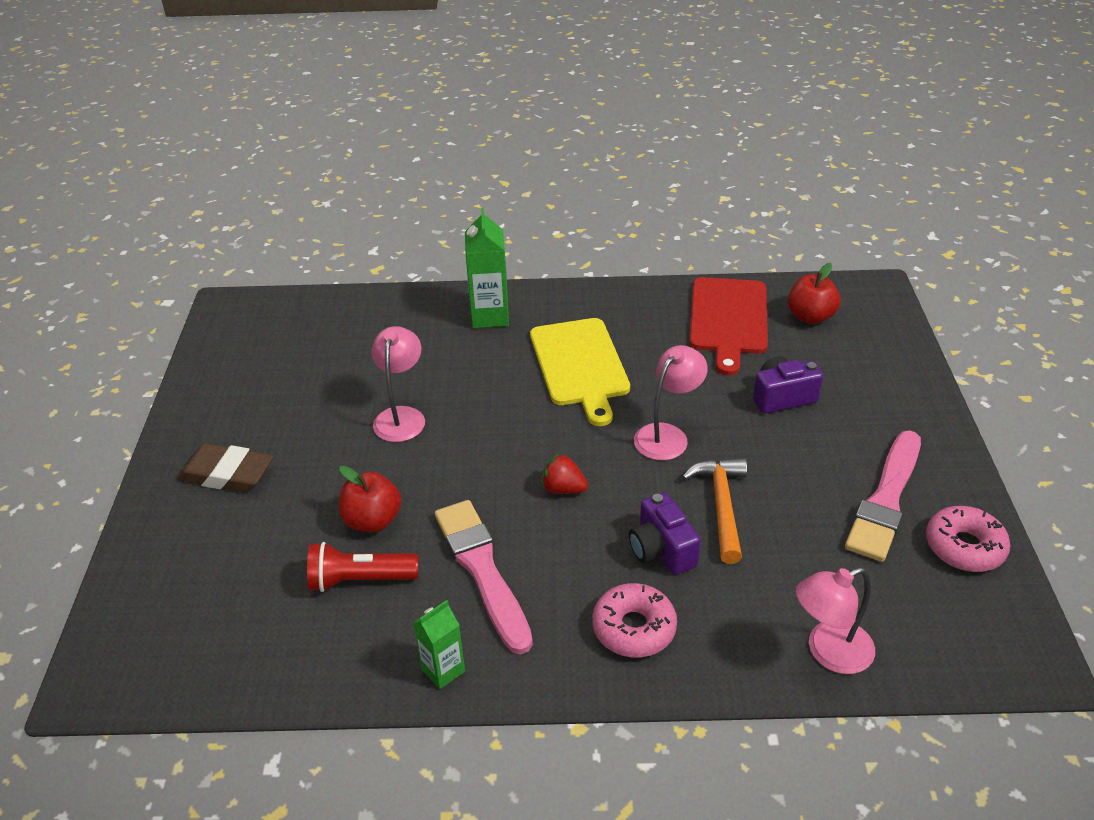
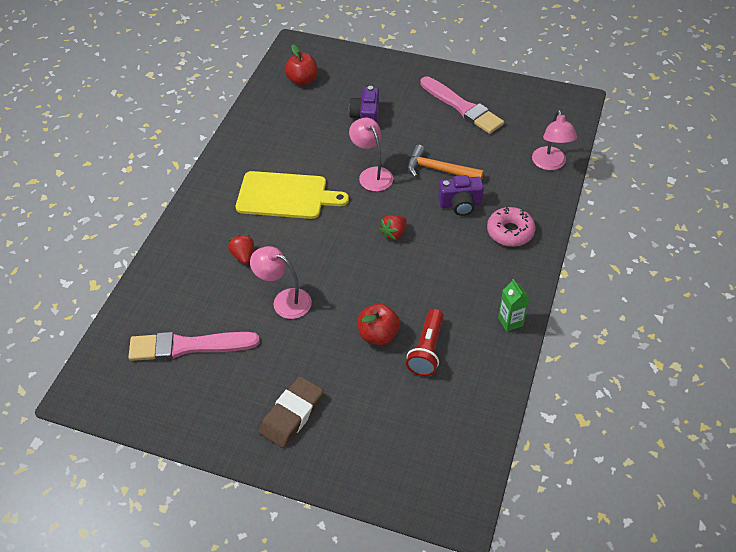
camera: 70 degrees left, 10 degrees up
pink brush [435,500,533,655] -> pink brush moved to [128,332,260,361]
green carton [465,208,509,328] -> none
red cutting board [689,277,768,375] -> none
pink donut [926,506,1010,572] -> none
none -> red strawberry [228,234,254,264]

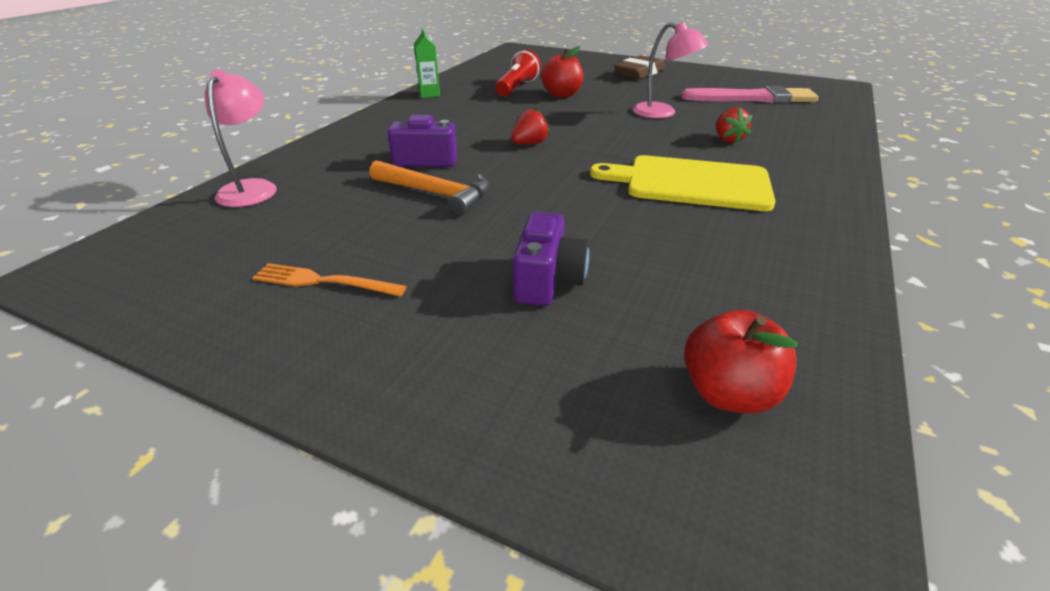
camera: 175 degrees left, 15 degrees down
pink lamp [349,118,393,191] -> none
pink brush [420,76,504,134] -> orange fork [252,263,406,296]
pink donut [487,207,535,247] -> none

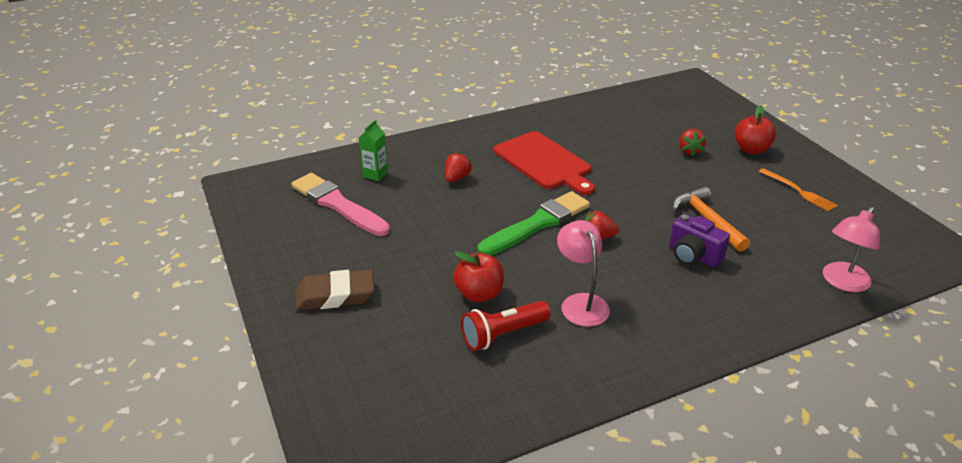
camera: 140 degrees left, 0 degrees up
green carton [414,28,440,98] -> green carton moved to [359,120,388,181]
purple camera [513,212,589,306] -> red strawberry [679,129,706,156]
yellow cutting board [590,155,776,211] -> red cutting board [494,131,595,195]
pink lamp [633,22,709,118] -> pink lamp moved to [557,220,610,327]
red apple [684,310,798,414] -> red apple moved to [735,105,776,154]
none -> green brush [478,191,590,256]

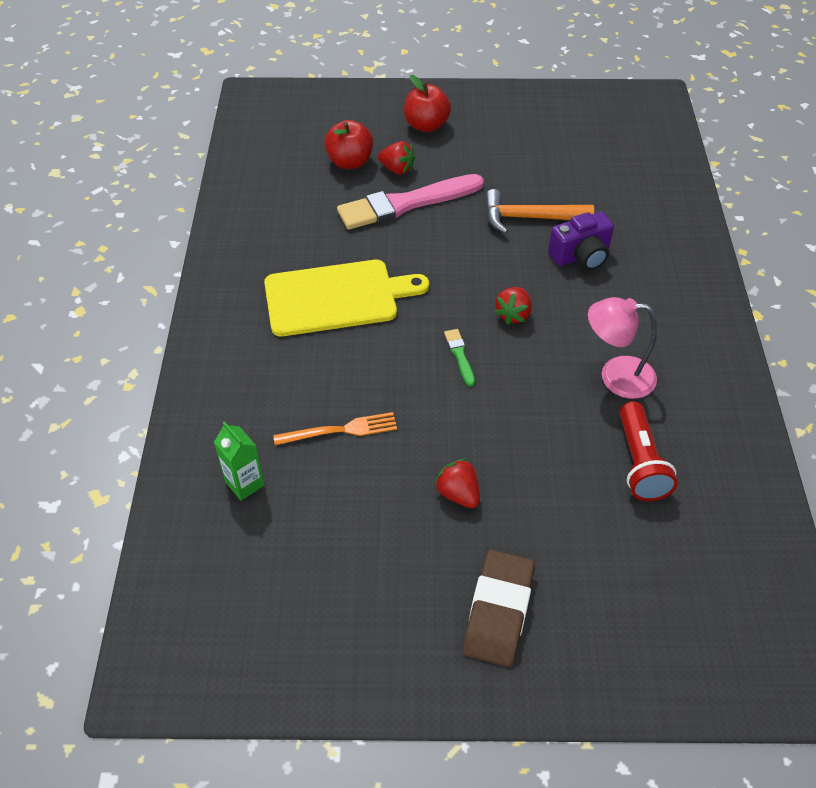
camera: 65 degrees left, 15 degrees up
pink brush [291,173,390,236] -> pink brush moved to [337,174,484,230]
red strawberry [445,152,472,182] -> red strawberry moved to [434,459,480,508]
red apple [453,251,504,302] -> red apple moved to [324,120,373,169]
green brush [478,191,590,256] -> green brush [444,329,475,386], size x0.41
red cutting board [494,131,595,195] -> yellow cutting board [264,260,429,336]
orange fork [758,168,838,212] -> orange fork moved to [273,412,397,445]
pink lamp [823,207,880,292] -> none

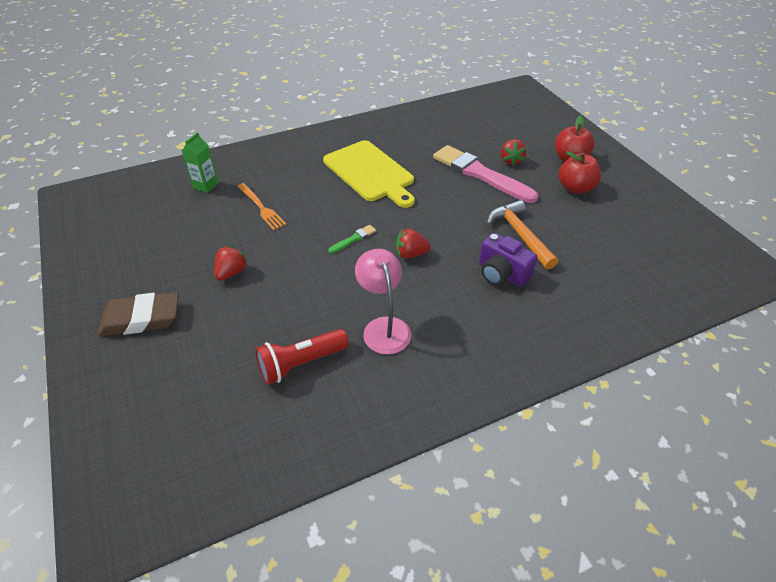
camera: 65 degrees right, 5 degrees down
red apple [324,120,373,169] -> red apple moved to [559,151,601,194]

